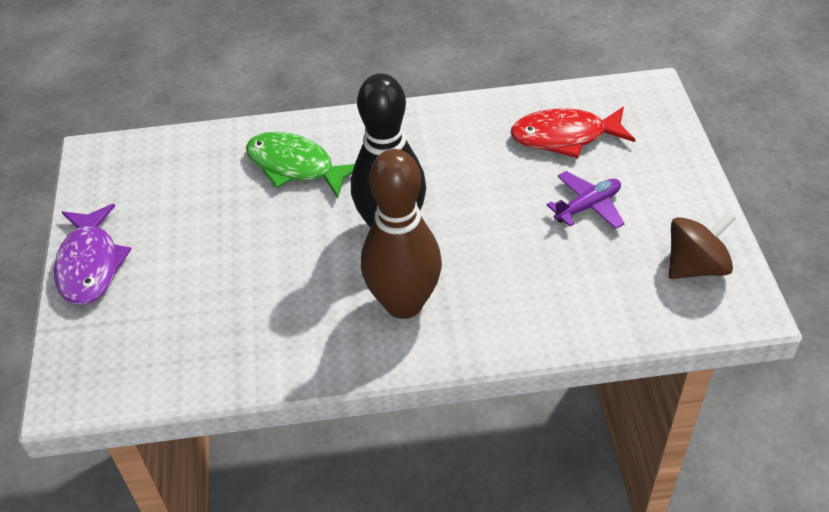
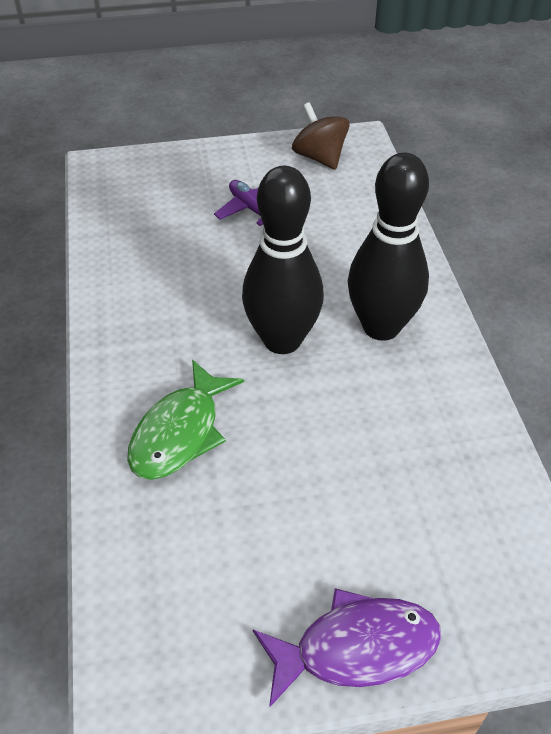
camera: 95 degrees left, 0 degrees up
brown bowling pin [361,149,442,319] -> black bowling pin [348,153,429,341]
red fish [511,107,635,158] -> none

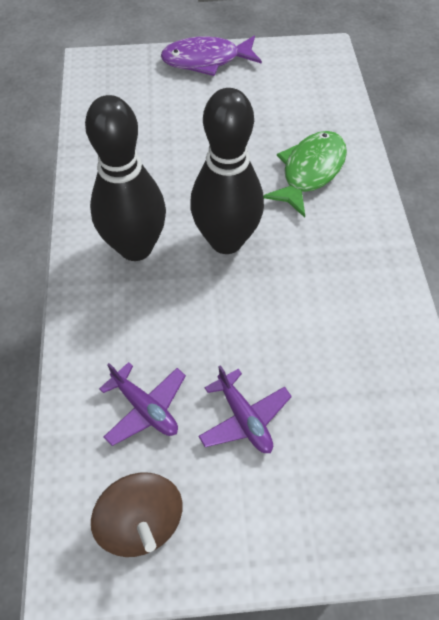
camera: 175 degrees left, 10 degrees up
none -> purple plane [99,362,186,446]

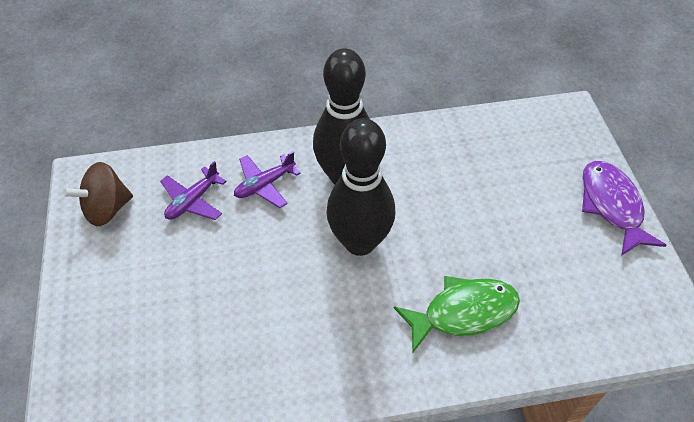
camera: 85 degrees right, 5 degrees down
purple plane [198,365,292,453] -> purple plane moved to [234,151,301,208]
green fish [263,131,347,217] -> green fish turned 45 degrees counterclockwise [394,276,520,352]

